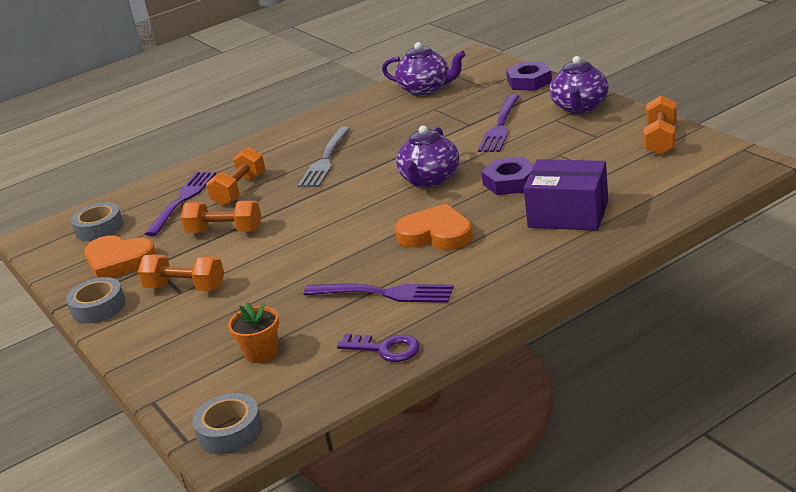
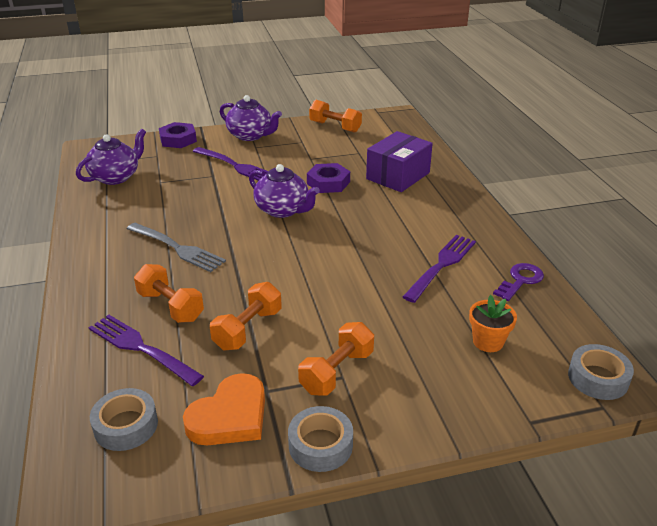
camera: 75 degrees left, 5 degrees up
orange heart [395,204,473,250] -> none

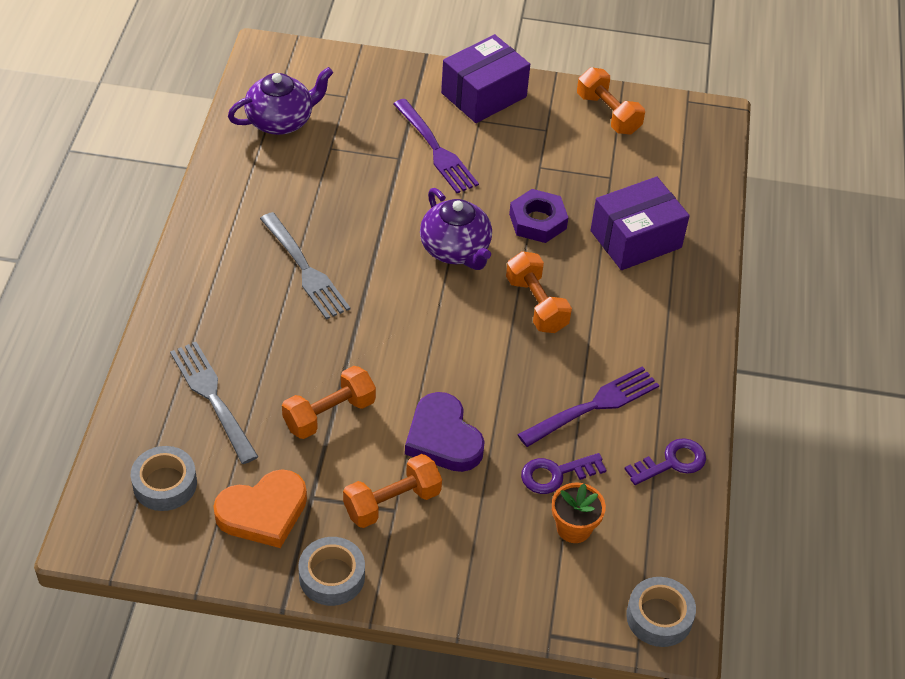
camera: 20 degrees right, 15 degrees up
purple fork [89,315,204,386] -> grey fork [170,342,258,464]
orange dumbbell [134,264,204,323] -> orange dumbbell moved to [506,251,572,333]
purple nut [159,122,197,148] -> none
purple teapot [220,95,282,141] -> purple box [441,34,530,123]
none -> purple heart [405,392,485,472]
none -> purple key [521,453,606,494]

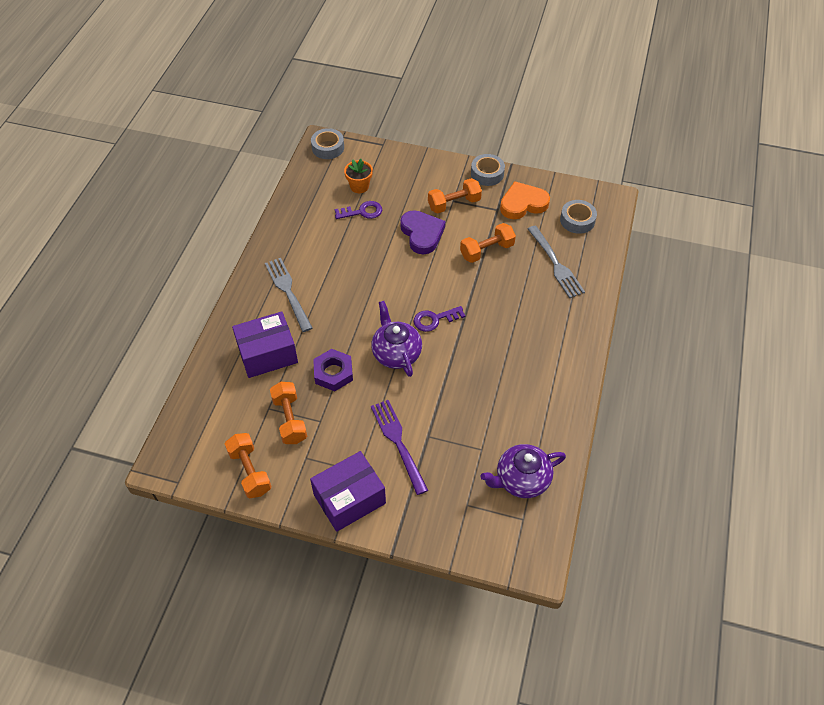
camera: 170 degrees left, 5 degrees up
grey fork [260,212,350,320] -> grey fork moved to [265,258,313,332]
orange dumbbell [506,251,572,333] -> orange dumbbell moved to [270,382,307,444]
purple fork [517,366,659,447] -> none
purple key [625,438,706,485] -> purple key moved to [413,306,465,332]

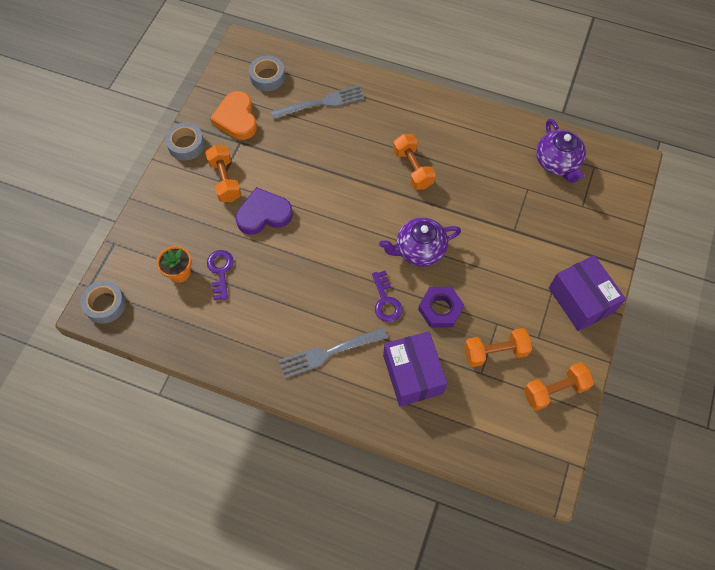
camera: 85 degrees left, 10 degrees up
purple fork [371,400,428,495] -> none
purple key [413,306,465,332] -> purple key moved to [372,270,402,322]
orange dumbbell [460,223,516,263] -> orange dumbbell moved to [393,134,436,190]

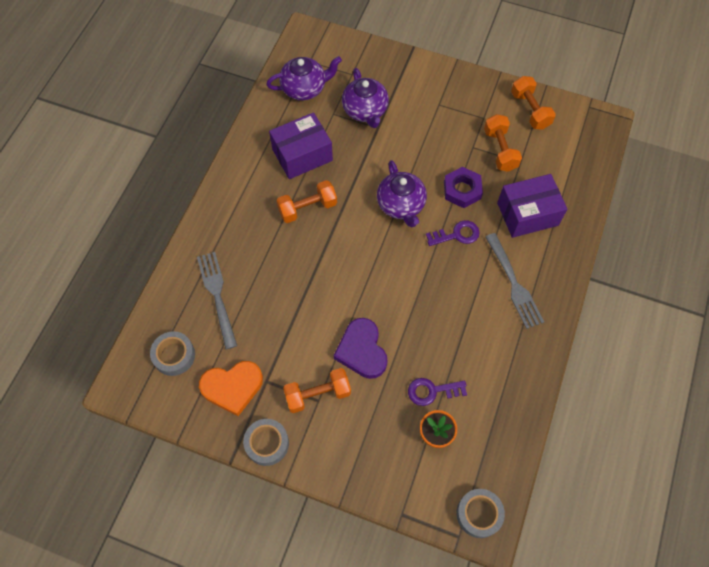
camera: 90 degrees left, 0 degrees up
purple box [549,255,626,331] -> purple box moved to [269,112,333,179]
none -> purple teapot [342,68,389,128]

